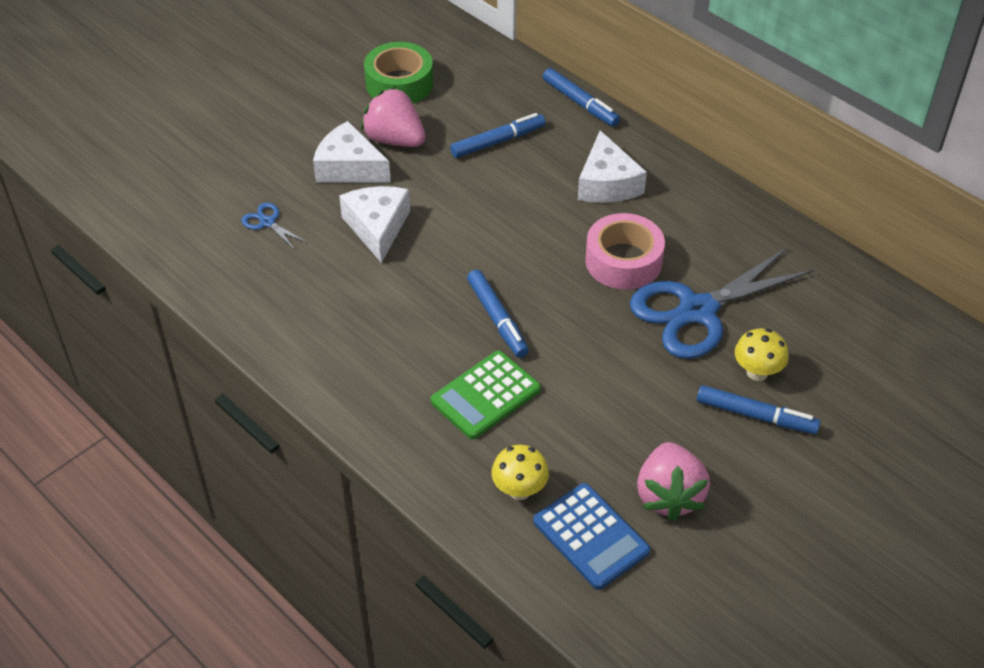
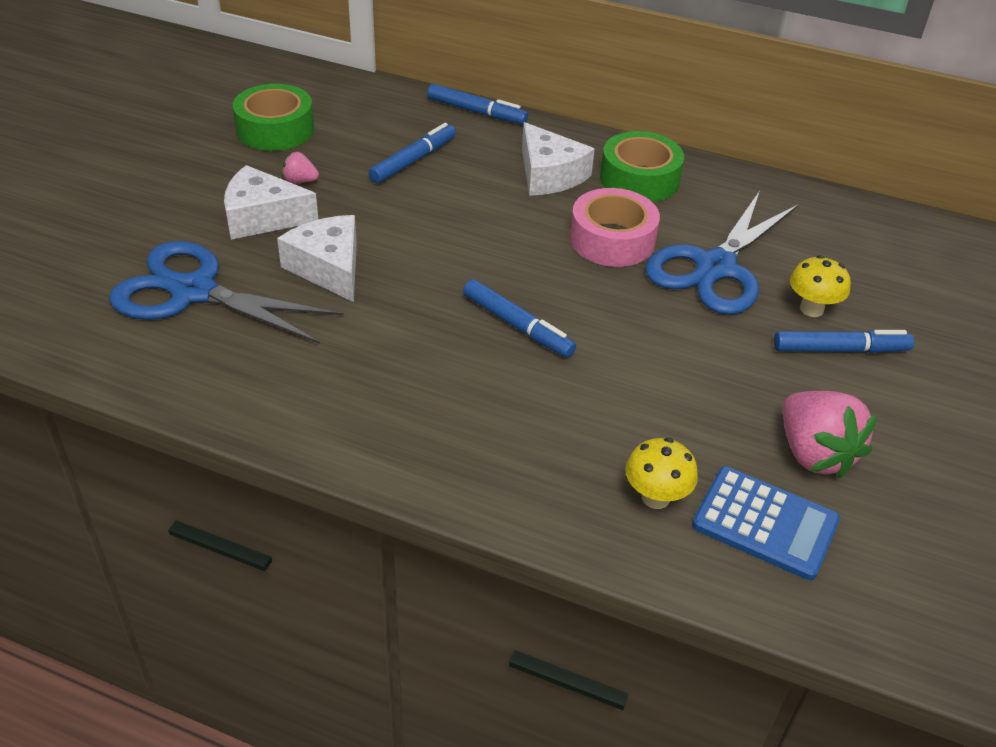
camera: 25 degrees left, 5 degrees down
blue scissors [241,203,308,250] -> blue scissors [109,241,343,344], size x2.43
pink strawberry [361,87,425,147] -> pink strawberry [282,152,319,183], size x0.48
green calculator [431,351,541,439] -> none
none -> green tape [600,131,684,202]

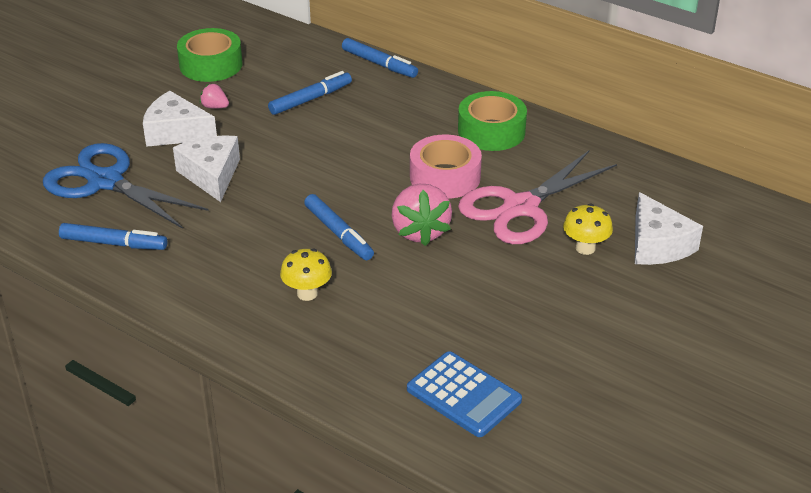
camera: 15 degrees right, 5 degrees down
white cheese [522,122,595,196] -> white cheese moved to [635,192,703,265]
yellow mushroom [625,438,698,509] -> yellow mushroom moved to [280,249,332,301]
blue scissors [645,191,799,315] -> pink scissors [458,151,617,244]
blue marker [774,330,914,353] -> blue marker moved to [59,223,167,250]
pink strawberry [783,391,877,478] -> pink strawberry moved to [392,184,452,246]

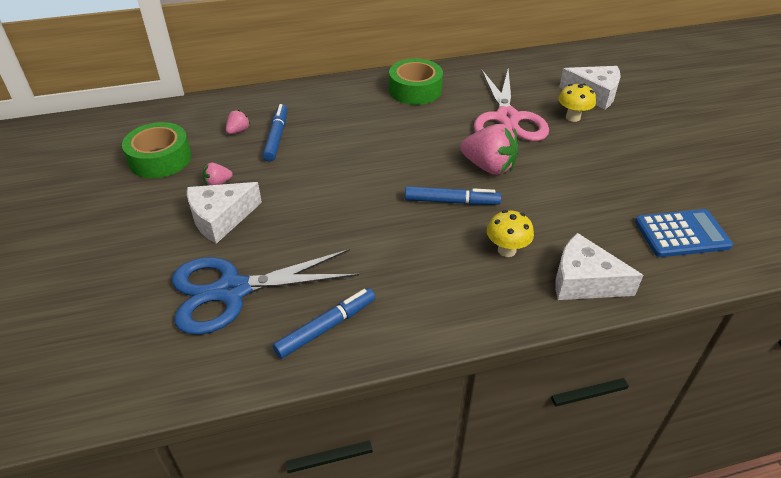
camera: 50 degrees left, 5 degrees up
white cheese [173,135,240,202] -> white cheese moved to [555,233,643,300]
blue marker [342,38,418,78] -> none
pink tape [410,134,482,199] -> none
none -> pink strawberry [226,110,250,134]

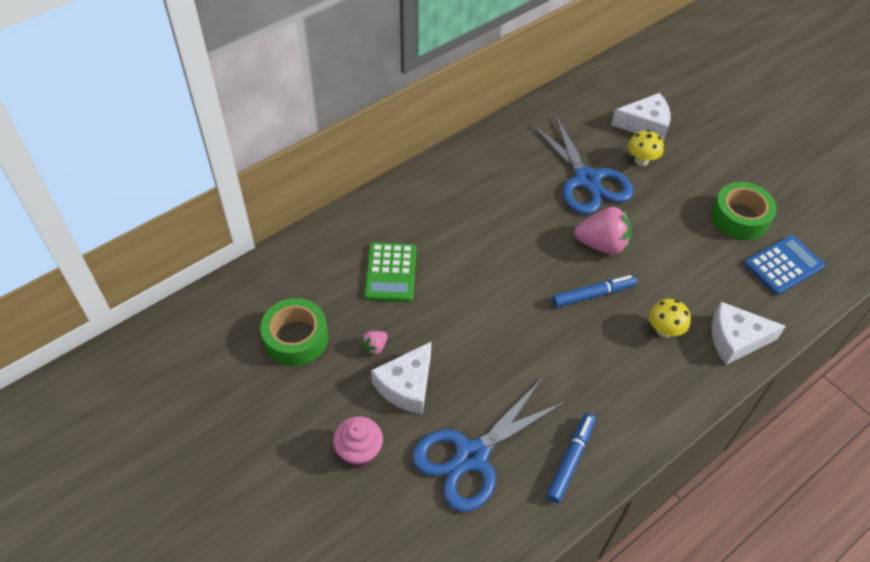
camera: 25 degrees left, 10 degrees up
pink strawberry [226,110,250,134] -> none
blue marker [263,104,287,162] -> green calculator [364,242,416,302]
green tape [389,59,443,105] -> green tape moved to [711,182,777,240]
pink scissors [474,69,549,141] -> blue scissors [531,114,633,215]
none -> pink cupcake [333,416,383,467]

